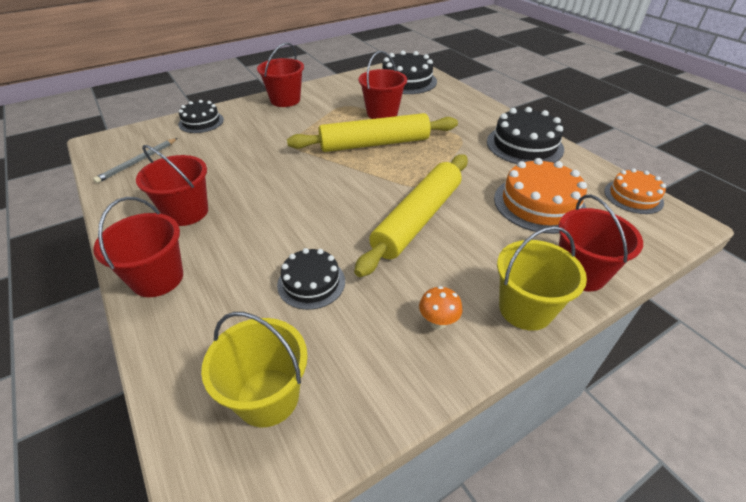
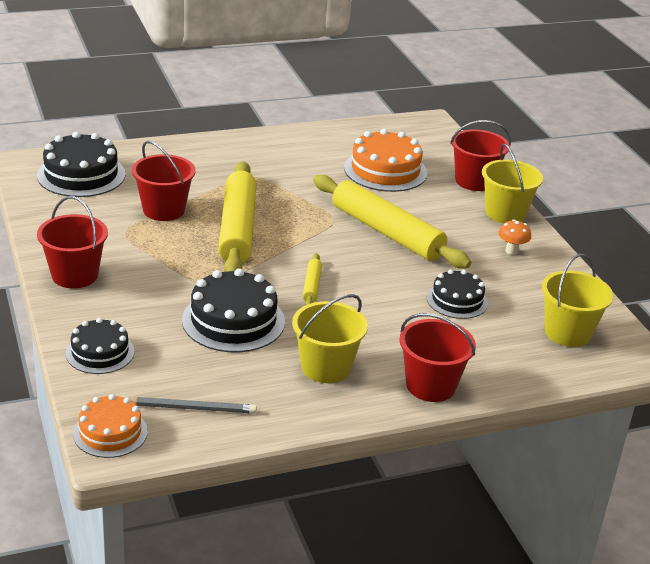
camera: 80 degrees left, 10 degrees down
grey pencil [93,138,178,183] -> grey pencil turned 45 degrees counterclockwise [130,397,257,414]
red bucket [136,145,208,226] -> yellow bucket [292,294,368,383]
black cake [487,107,564,164] -> black cake moved to [182,268,285,352]
orange cake [604,168,666,214] -> orange cake moved to [73,394,148,458]
none -> yellow rolling pin [303,253,322,305]

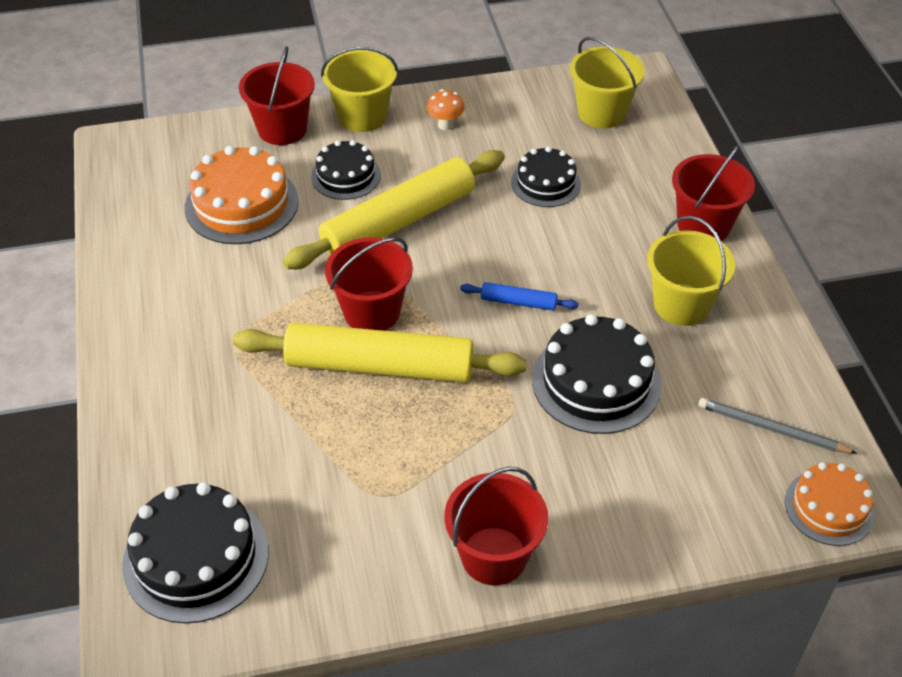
camera: 80 degrees left, 15 degrees up
black cake [66,318,134,374] -> black cake moved to [311,140,381,200]
grey pencil [130,397,257,414] -> grey pencil turned 75 degrees counterclockwise [698,398,857,454]
red bucket [132,141,195,221] -> red bucket moved to [325,237,413,331]
yellow rolling pin [303,253,322,305] -> blue rolling pin [460,282,579,311]

